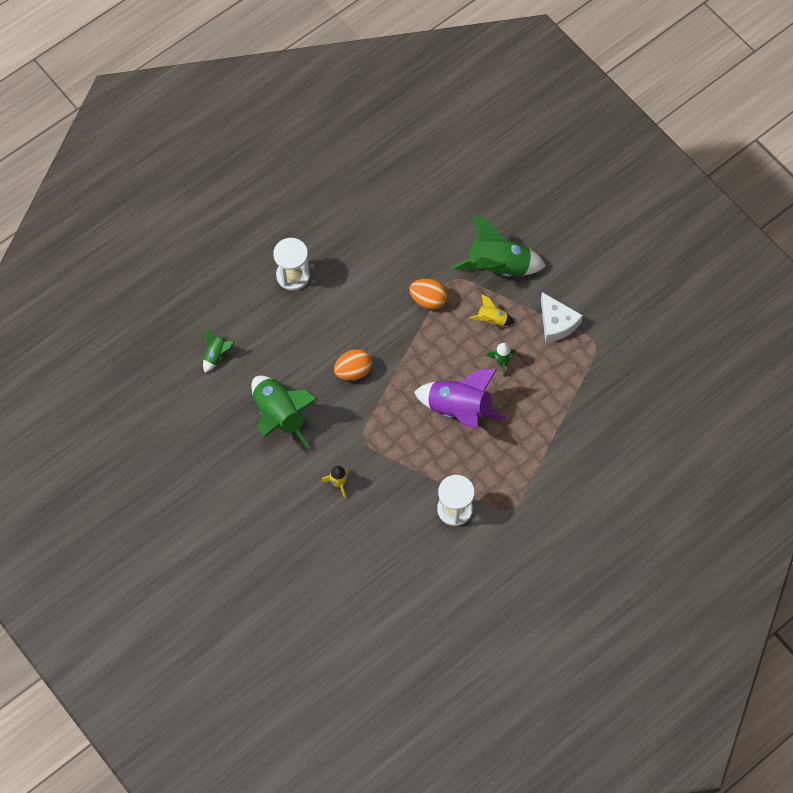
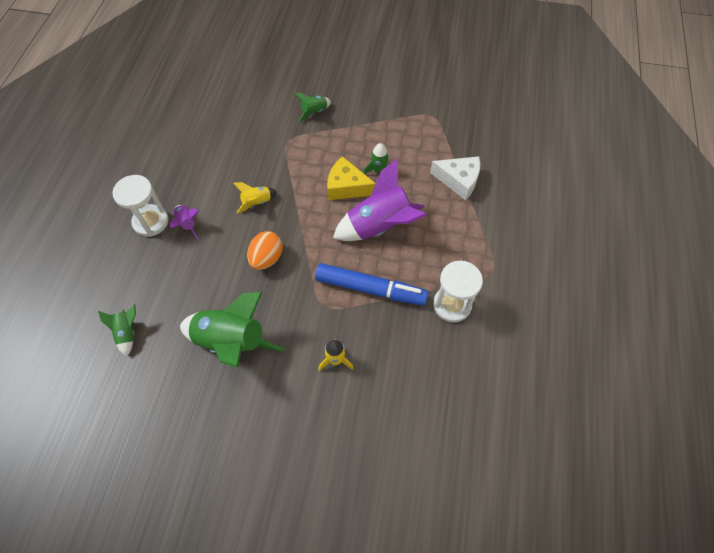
camera: 40 degrees left, 5 degrees down
orange egg [409,279,448,309] -> none
green rocket [452,215,546,277] -> green rocket [294,93,331,122], size x0.47
yellow rocket [470,295,515,326] -> yellow rocket moved to [233,182,277,213]
white cheese [541,292,583,343] -> white cheese moved to [430,156,480,200]
none -> purple rocket [170,205,199,240]
none -> blue marker [315,263,429,306]
none -> yellow cheese [327,156,376,200]

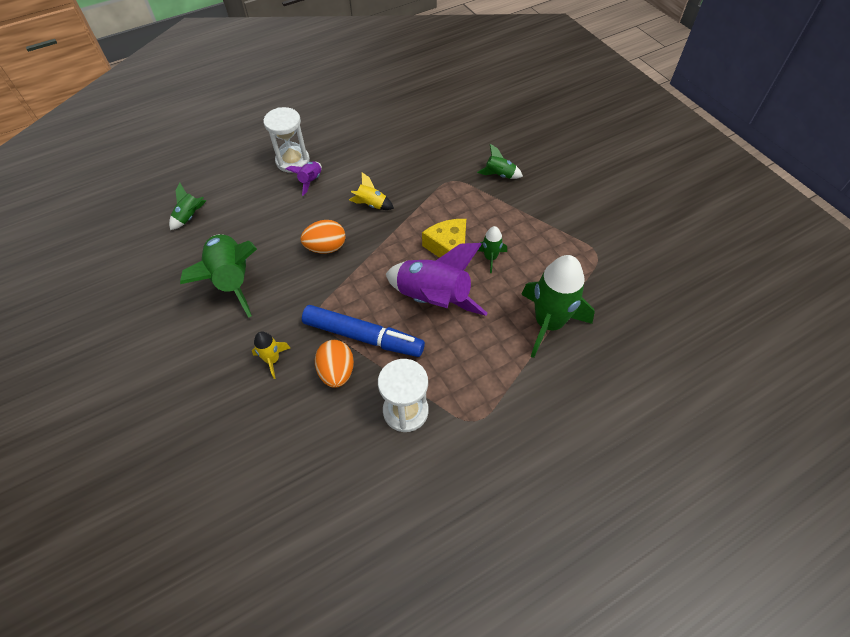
camera: 50 degrees right, 5 degrees down
blue marker [315,263,429,306] -> blue marker turned 45 degrees counterclockwise [302,305,425,357]
white cheese [430,156,480,200] -> green rocket [521,255,595,358]
none -> orange egg [315,340,354,388]

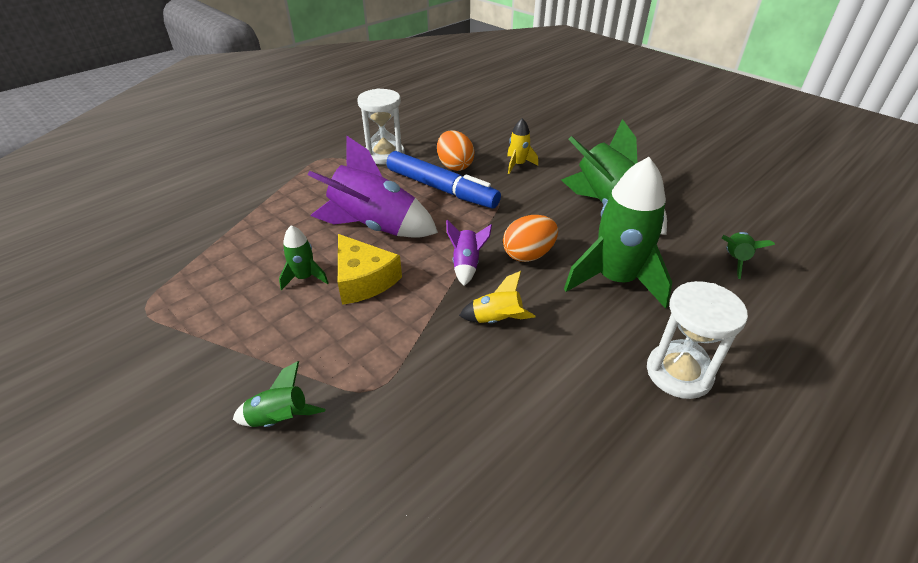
camera: 165 degrees right, 15 degrees down
purple rocket [285,161,322,196] -> purple rocket moved to [446,219,492,286]
blue marker [302,305,425,357] -> blue marker turned 150 degrees counterclockwise [387,151,501,208]
green rocket [521,255,595,358] -> green rocket moved to [564,157,672,309]

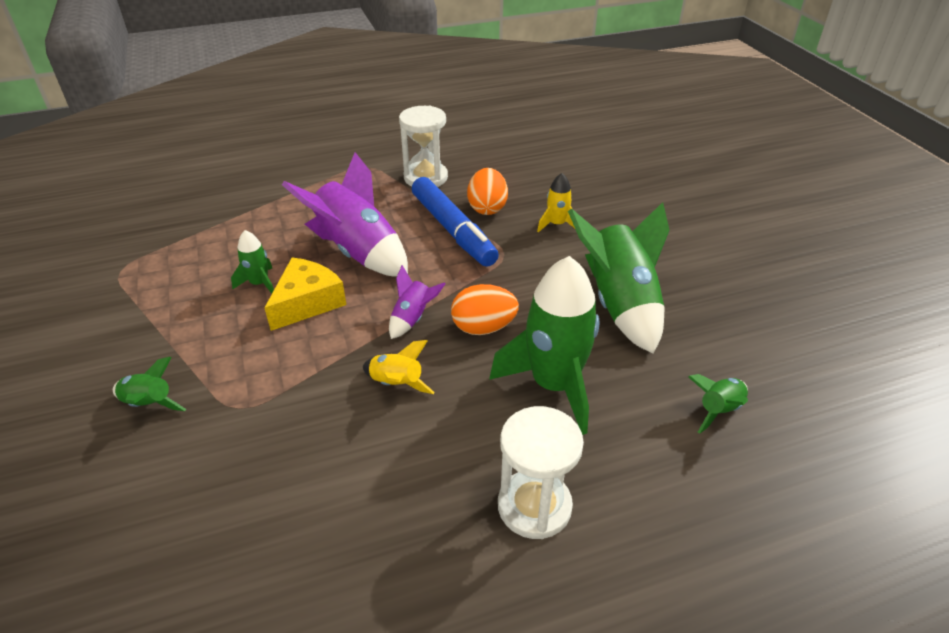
camera: 25 degrees right, 0 degrees up
yellow cheese [338,234,402,305] -> yellow cheese turned 135 degrees counterclockwise [264,257,346,331]

